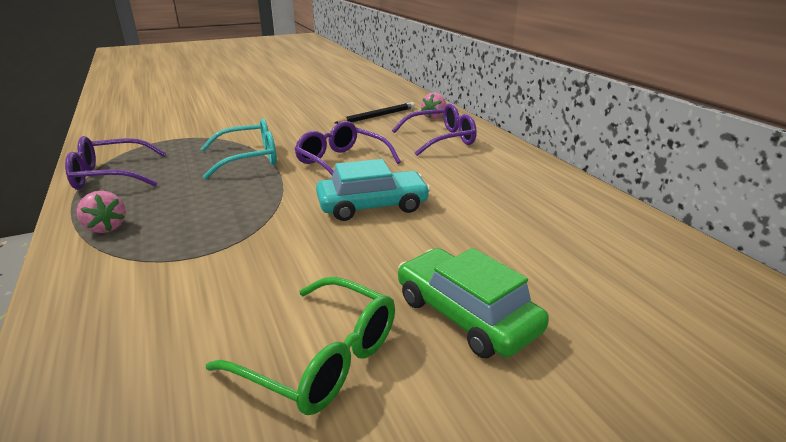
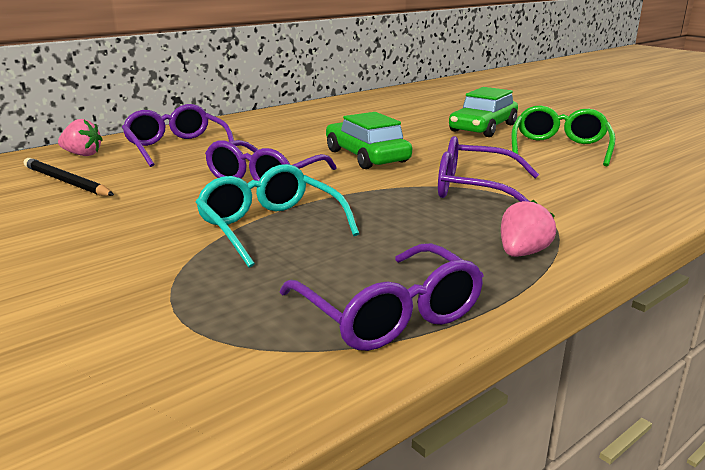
camera: 105 degrees left, 5 degrees down
turquoise car [316,159,430,221] -> green car [326,112,412,169]
none -> purple glasses [438,136,539,202]

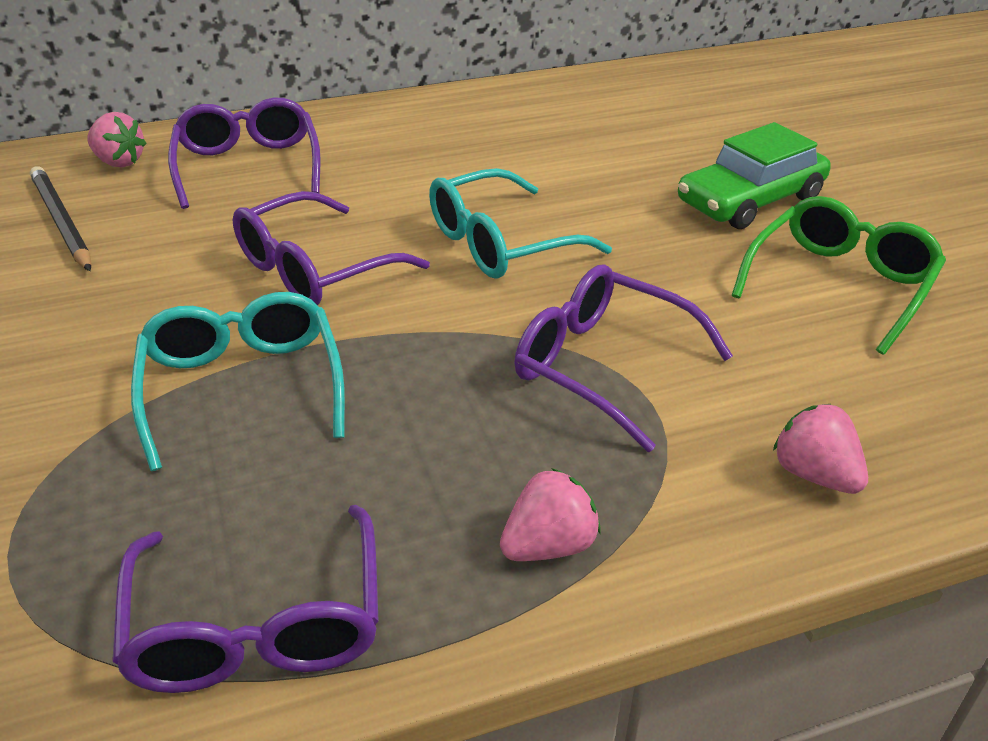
camera: 20 degrees right, 15 degrees up
green car [326,112,412,169] -> turquoise glasses [429,168,612,279]
none -> pink strawberry [773,404,868,494]

